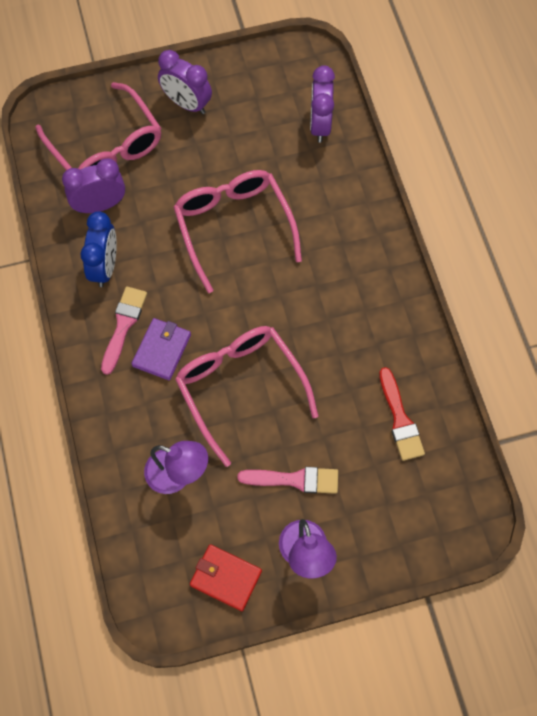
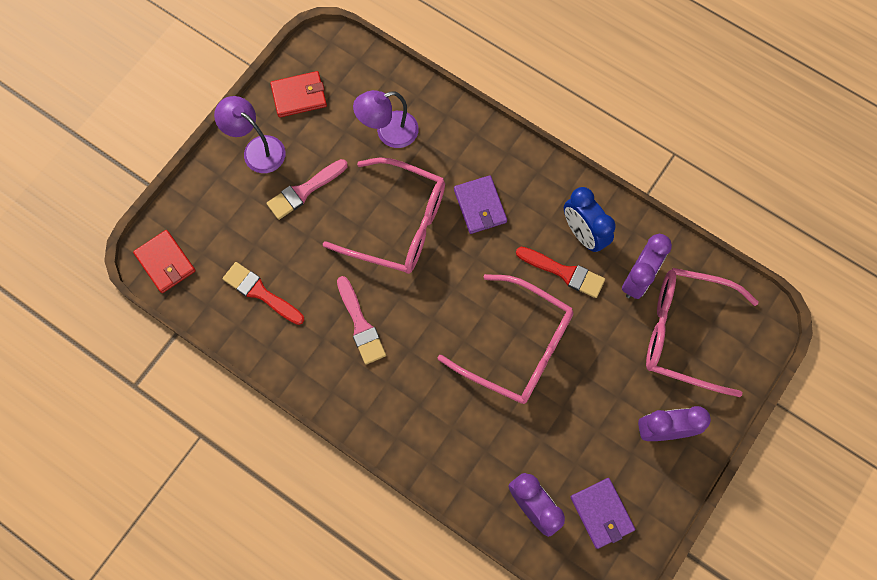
camera: 140 degrees right, 5 degrees up
pink brush [101,286,147,375] -> pink brush moved to [337,276,386,365]
none -> red wallet [133,230,196,293]
none -> red brush [516,247,605,298]
none -> purple wallet [571,478,635,549]

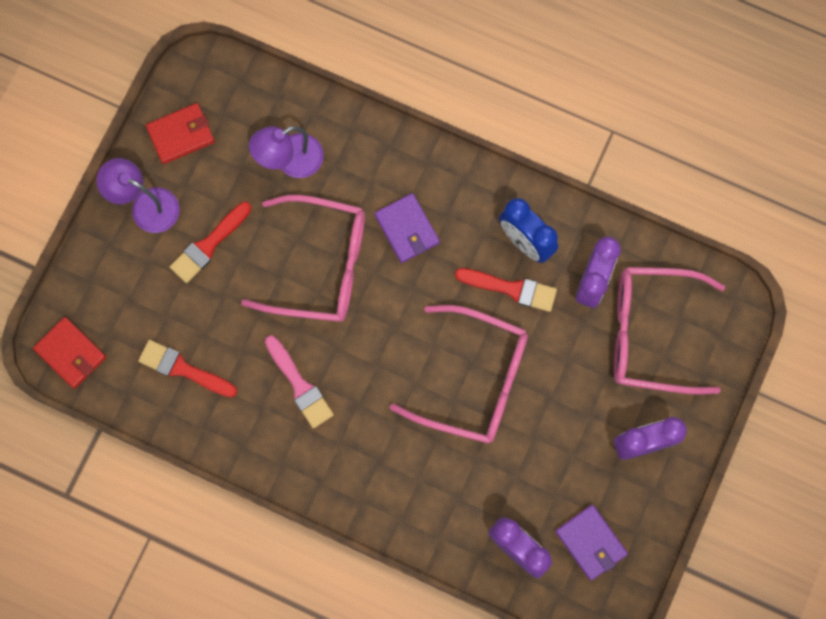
camera: 10 degrees left, 5 degrees up
pink brush [266,159,348,220] -> red brush [170,202,252,283]

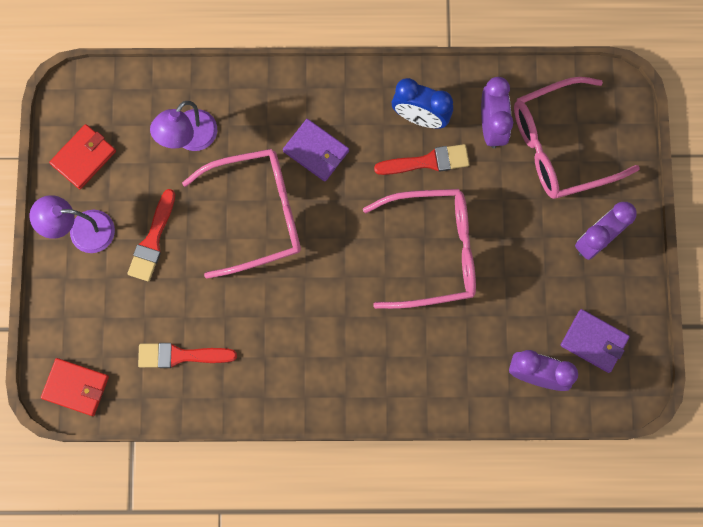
camera: 25 degrees left, 0 degrees up
pink brush [265,335,334,429] -> none

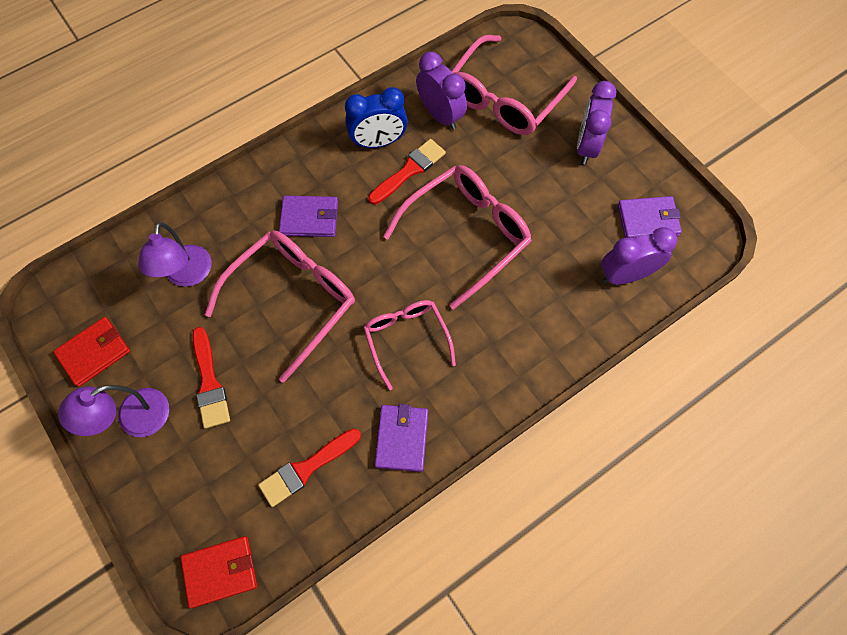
camera: 35 degrees left, 10 degrees down
red wallet [49,124,116,189] -> red wallet turned 45 degrees clockwise [53,317,130,387]
none -> pink glasses [363,300,456,390]
none -> purple wallet [375,404,428,472]

